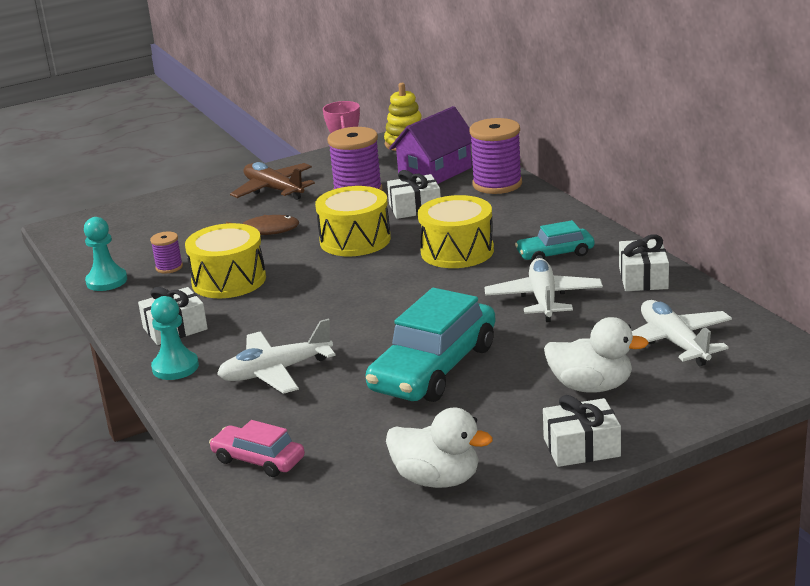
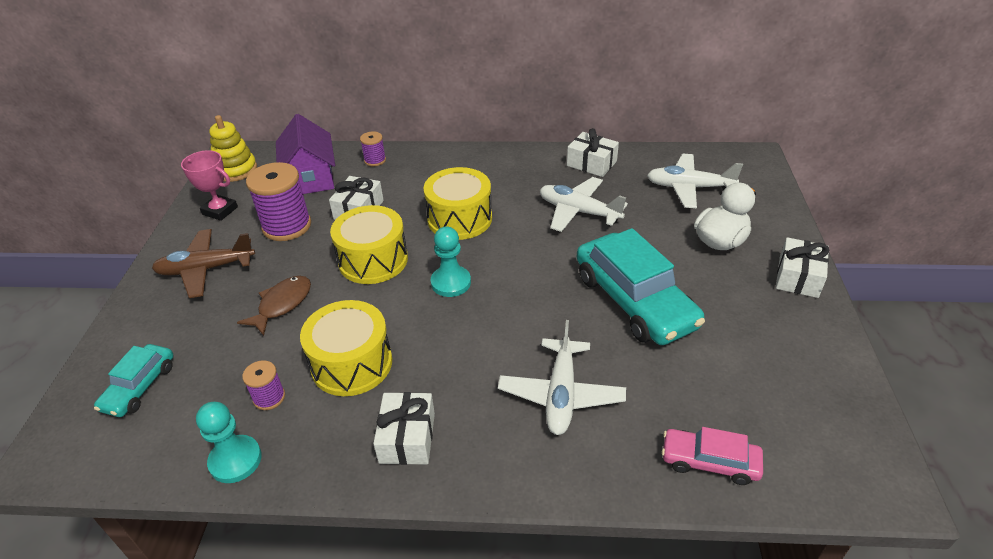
camera: 60 degrees left, 15 degrees up
turquoise pawn [151,296,199,380] -> turquoise pawn moved to [431,227,471,297]
pink car [209,420,305,477] -> pink car turned 45 degrees clockwise [662,427,763,485]
white duck [386,407,493,488] -> none
purple spool [470,118,522,194] -> purple spool [360,132,386,166], size x0.50
turquoise car [515,220,594,261] -> turquoise car moved to [94,344,173,417]

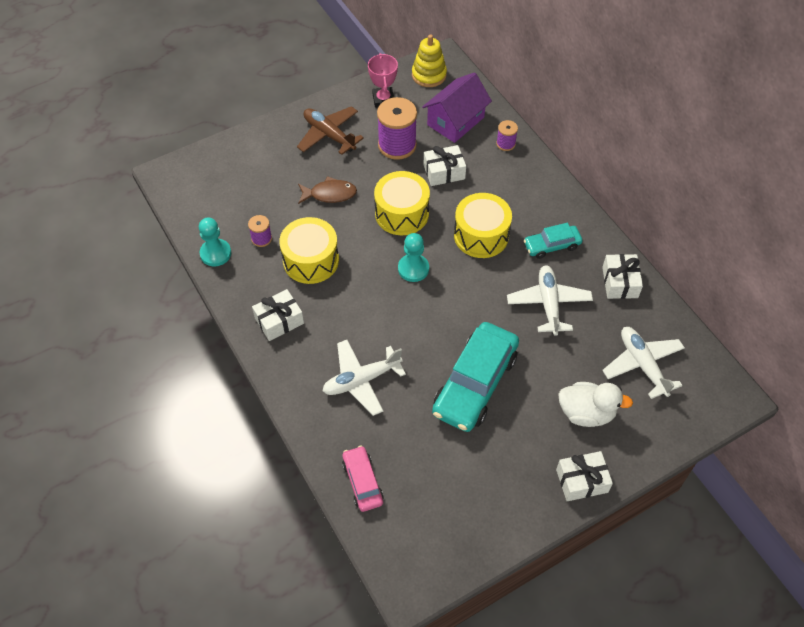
camera: 55 degrees right, 15 degrees up
turquoise car [94,344,173,417] -> turquoise car moved to [524,223,583,259]

